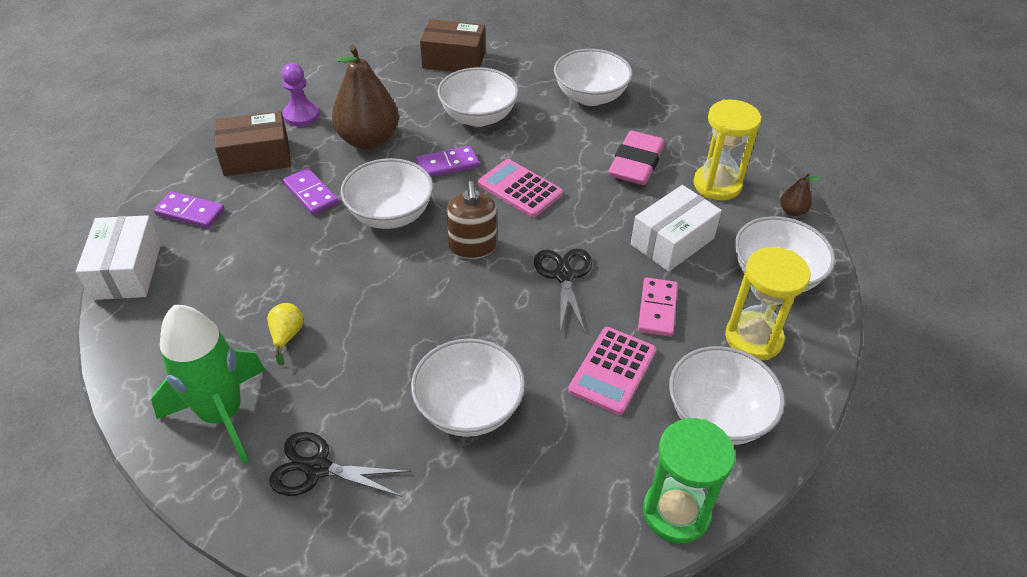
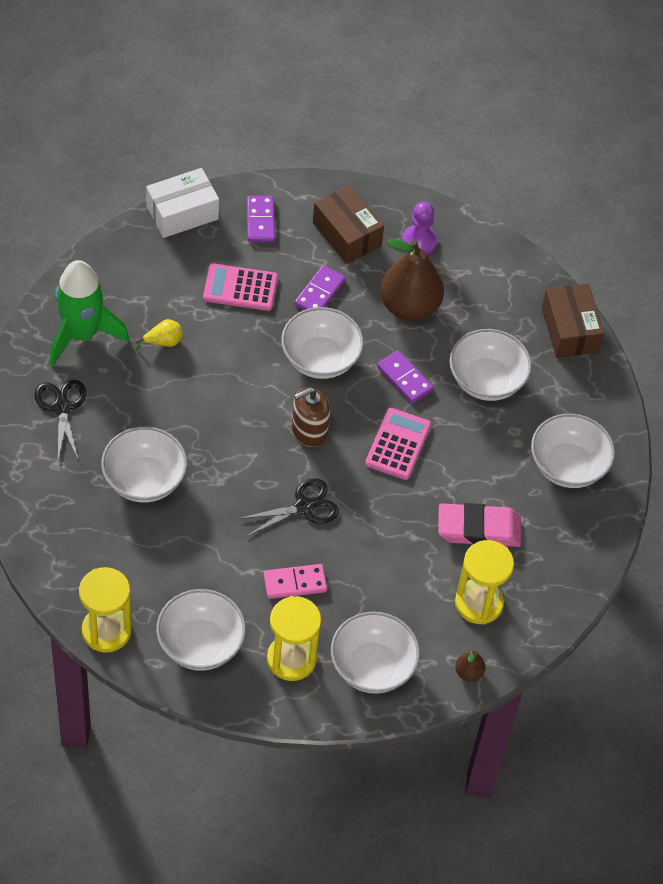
camera: 65 degrees right, 10 degrees up
pink calculator [568,327,656,415] -> pink calculator moved to [203,264,278,311]
white box [631,185,722,272] -> none
green hourglass [643,418,735,543] -> yellow hourglass [79,567,132,653]

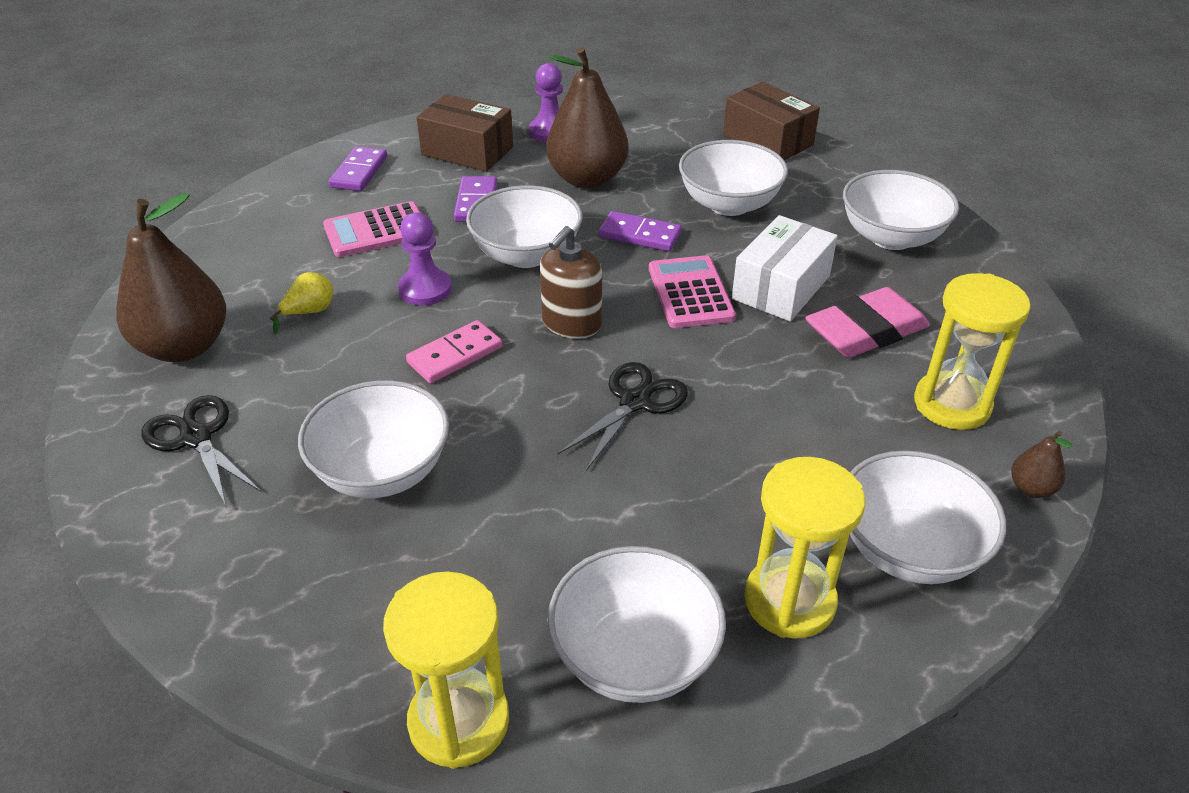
camera: 25 degrees left, 15 degrees down
green rocket [50,260,129,366] -> brown pear [116,193,226,362]
white box [146,168,219,238] -> white box moved to [732,215,838,321]
purple domino [247,196,275,242] -> purple domino turned 45 degrees clockwise [329,146,387,191]
pink domino [264,564,327,599] -> pink domino moved to [406,320,502,383]
none -> purple pawn [398,213,452,306]

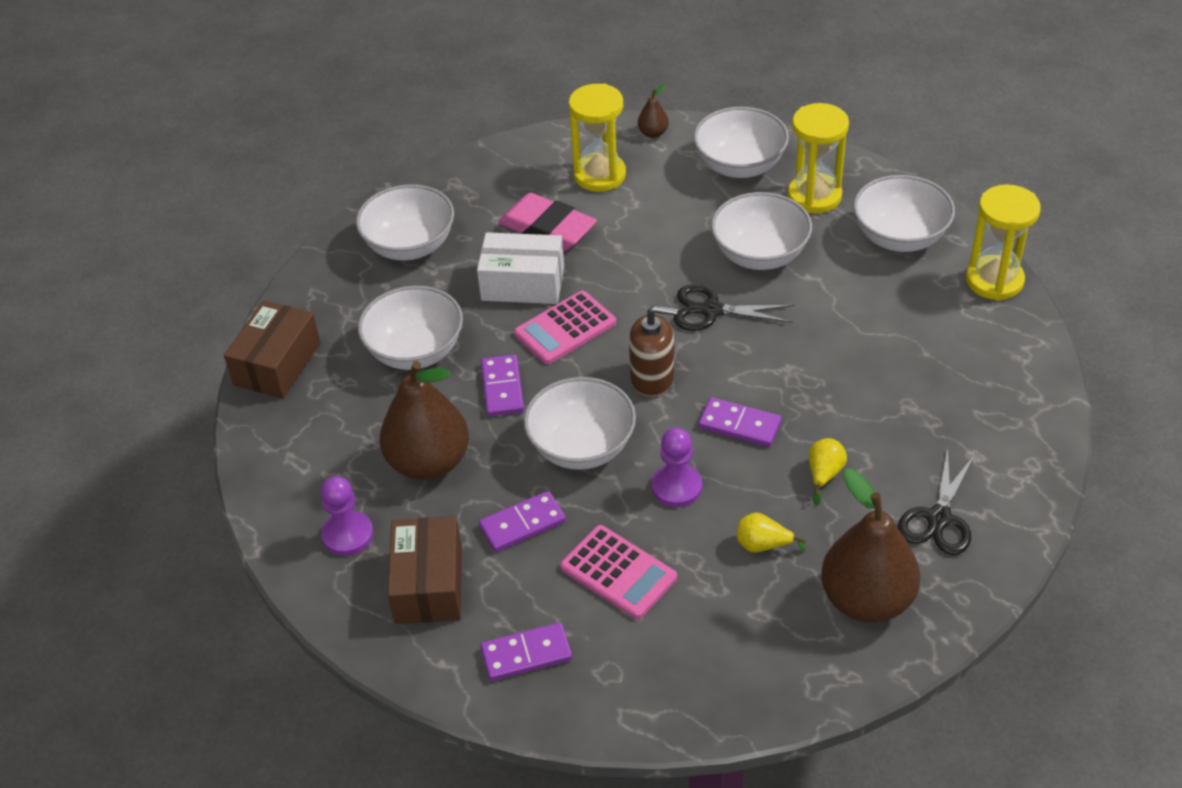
camera: 115 degrees left, 5 degrees up
white bowl [298,380,449,498] -> white bowl moved to [711,192,812,270]
pink domino [406,320,502,383] -> purple domino [699,397,782,447]
none -> yellow pear [808,438,847,506]

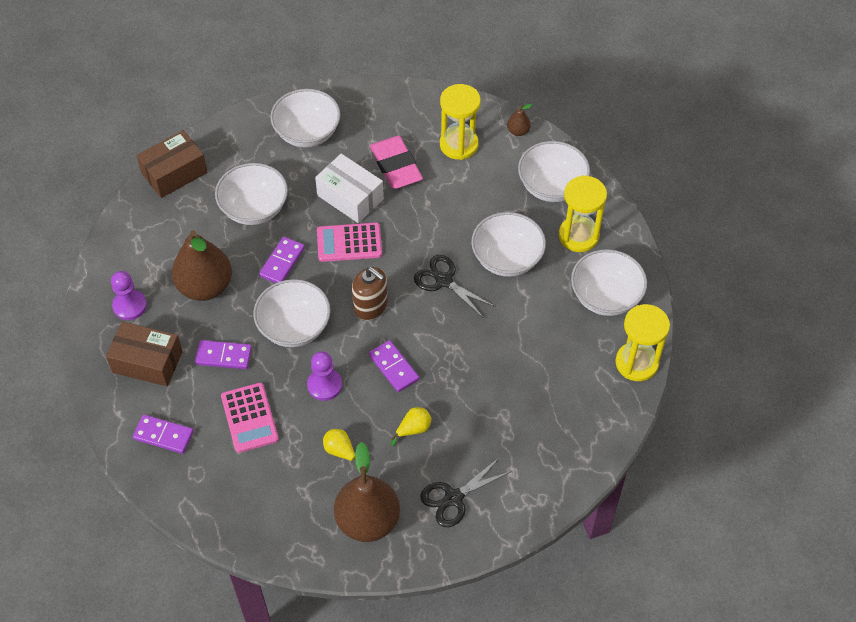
camera: 30 degrees right, 10 degrees up
brown box [388,516,462,624] -> brown box turned 75 degrees clockwise [106,322,183,386]

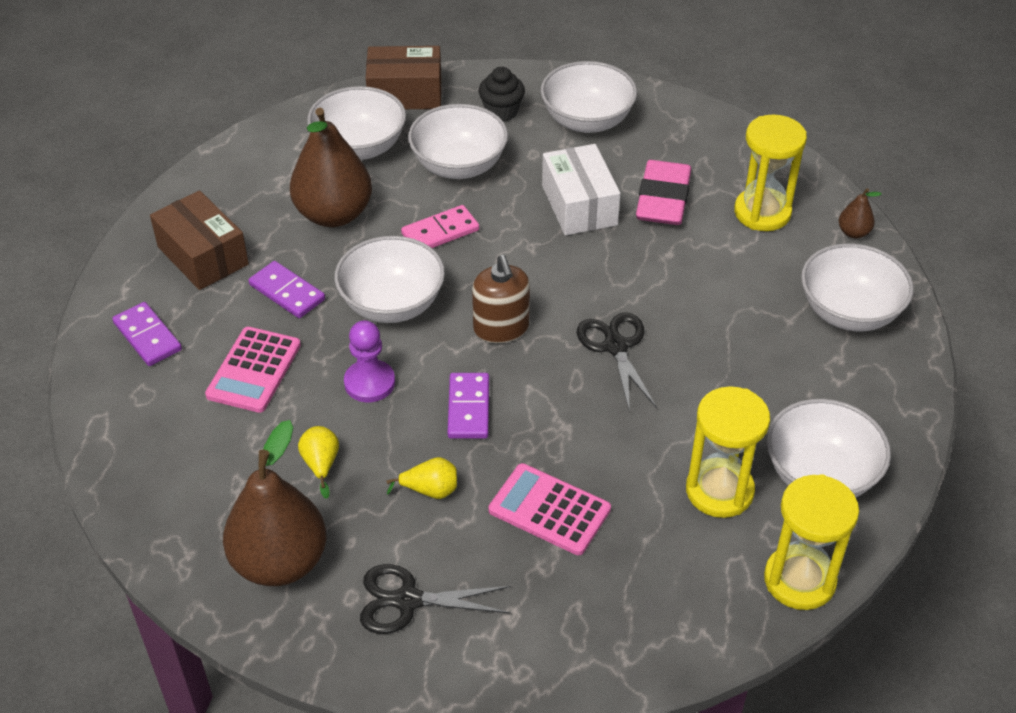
camera: 35 degrees right, 10 degrees down
purple pawn [111,271,147,320] -> none
purple domino [259,237,305,283] -> pink domino [401,205,479,248]
pink calculator [317,222,382,262] -> pink calculator moved to [489,463,611,555]
white bowl [471,212,546,277] -> white bowl moved to [307,86,406,160]
yellow hourglass [559,175,607,252] -> yellow hourglass moved to [686,386,770,518]
none -> black cupcake [479,67,525,122]

